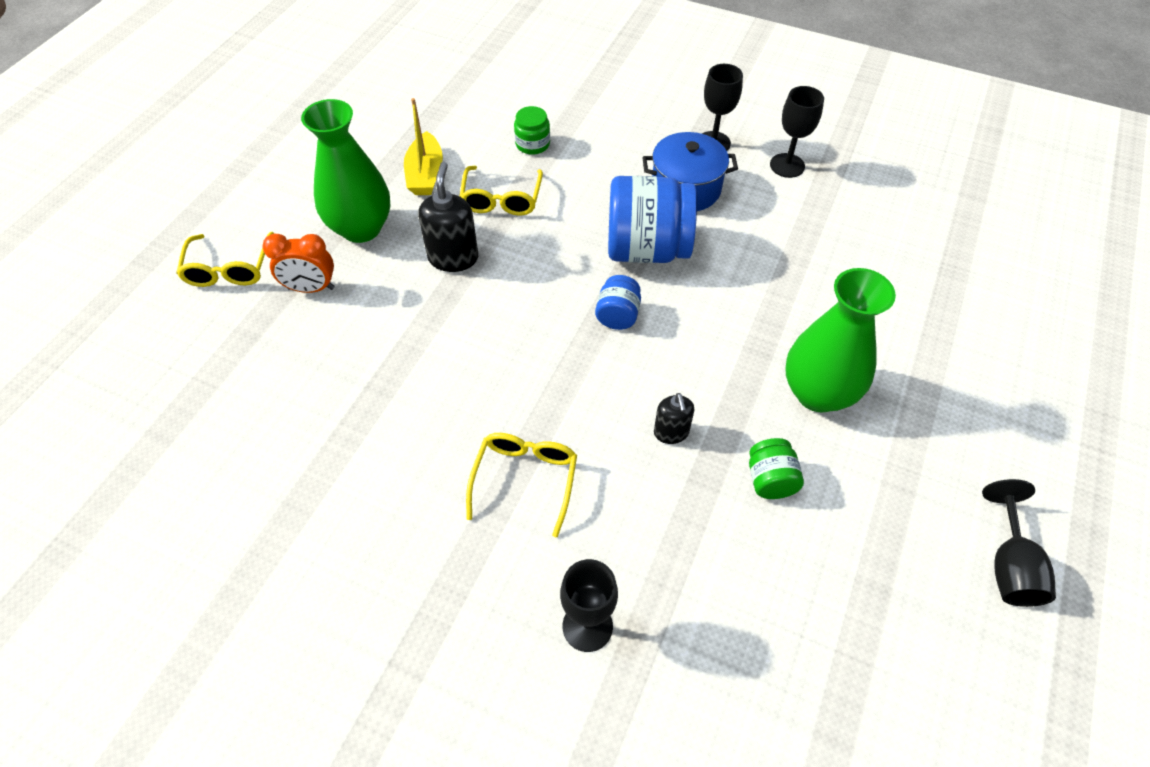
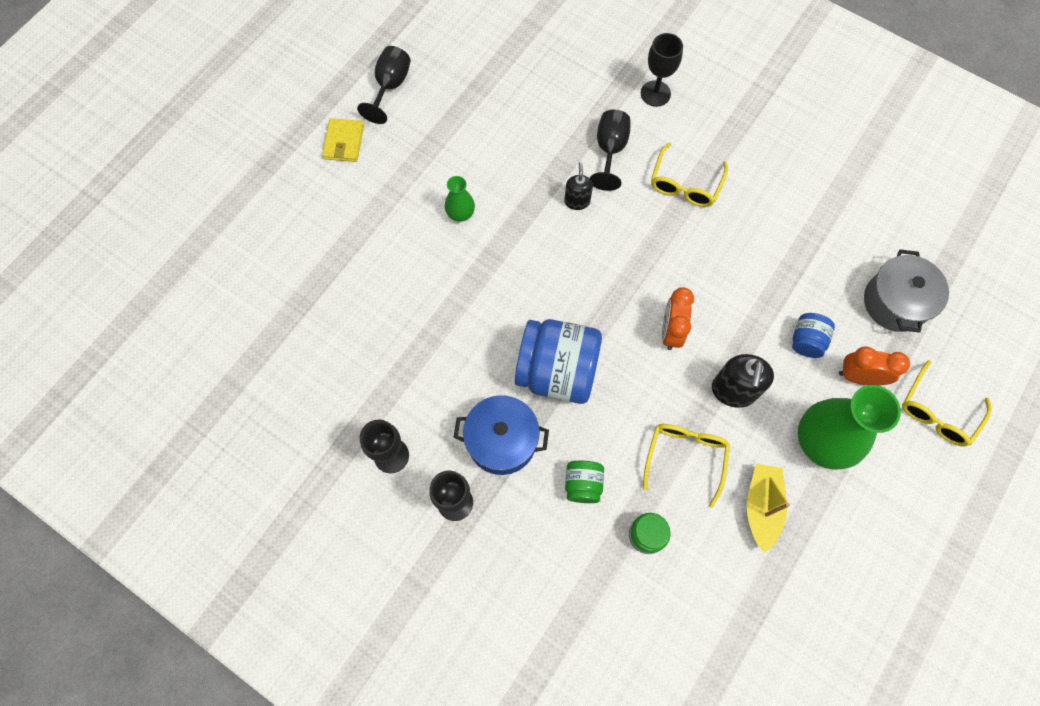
camera: 170 degrees left, 15 degrees up
yellow glasses [176,232,274,287] -> yellow glasses turned 150 degrees counterclockwise [902,360,992,447]
blue jar [595,275,641,330] -> blue jar moved to [792,313,835,358]
green jar [749,438,804,499] -> green jar moved to [565,461,604,503]
green vase [786,268,896,413] -> green vase [445,176,475,222], size x0.48
none -> yellow wallet [322,118,364,162]
none -> black goblet [590,110,630,191]
none -> orange clock [662,287,694,350]
none -> grey pot [864,249,949,333]

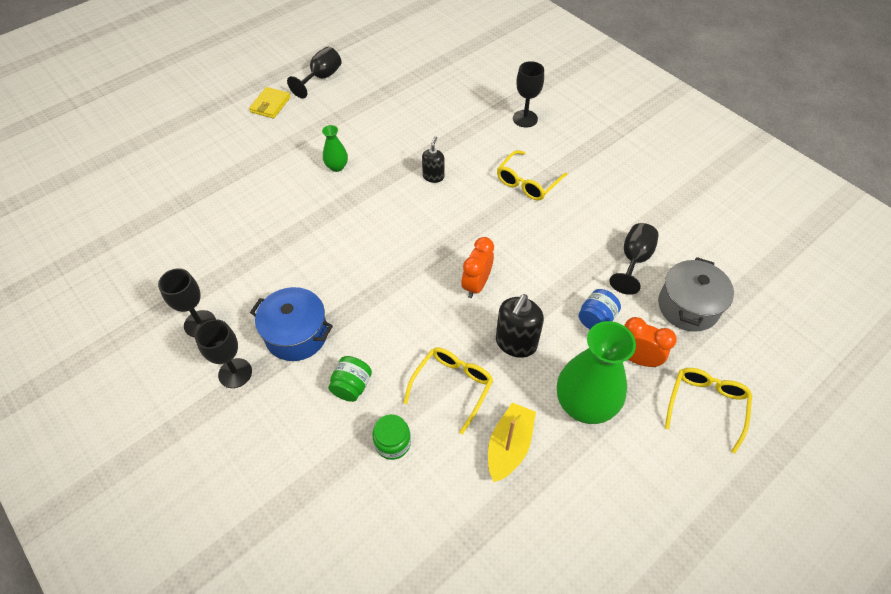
camera: 15 degrees right, 15 degrees down
blue jar [515,319,602,404] -> none
black goblet [590,110,630,191] -> black goblet moved to [610,223,659,295]
yellow glasses [902,360,992,447] -> yellow glasses turned 150 degrees clockwise [665,368,752,454]

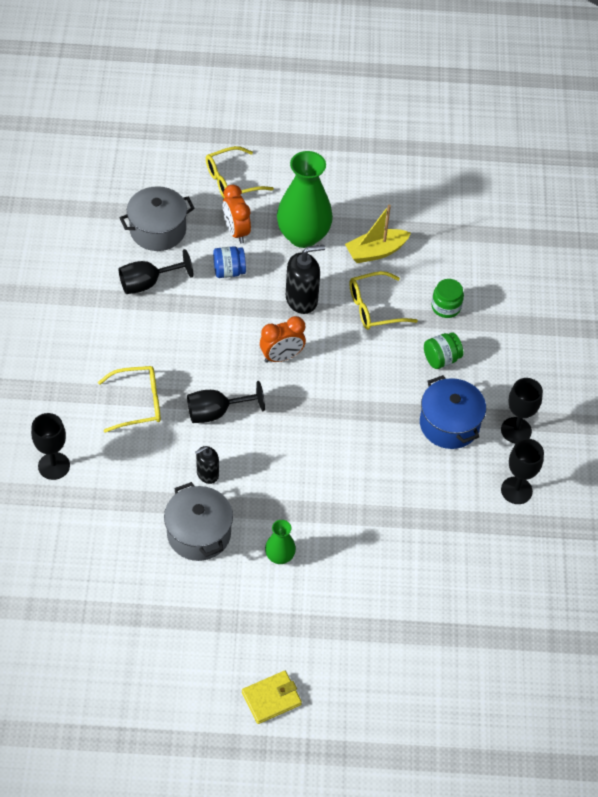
camera: 140 degrees left, 0 degrees up
black goblet [287,47,342,99] -> black goblet moved to [187,381,265,423]
none -> grey pot [164,482,233,561]

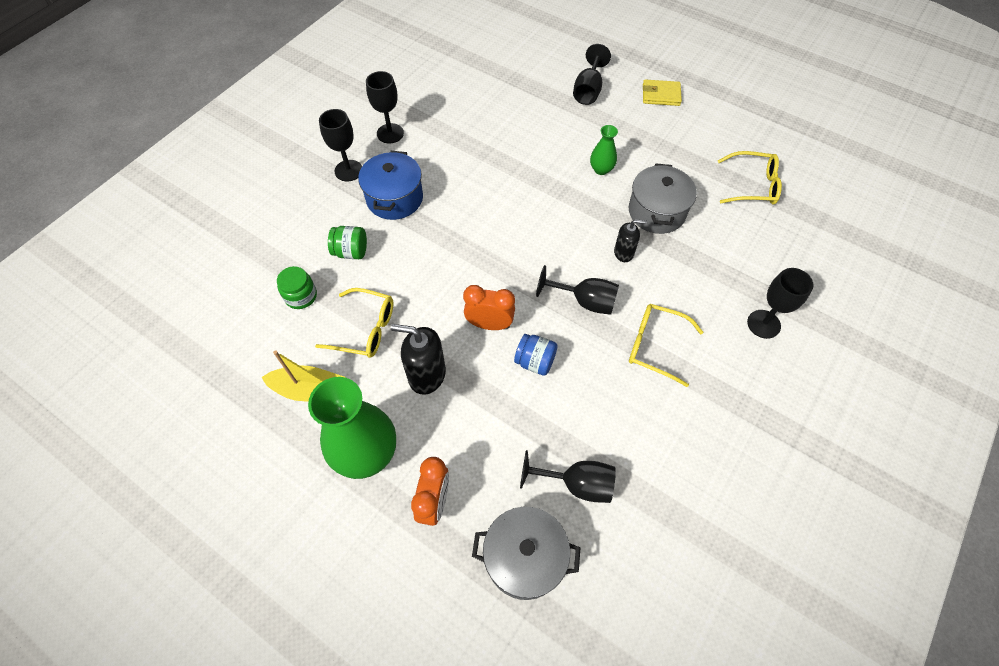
camera: 145 degrees left, 5 degrees up
yellow glasses [206,146,274,198] -> yellow glasses moved to [718,151,782,205]
blue jar [213,246,246,278] -> blue jar moved to [514,334,558,376]
none -> black goblet [573,44,611,105]

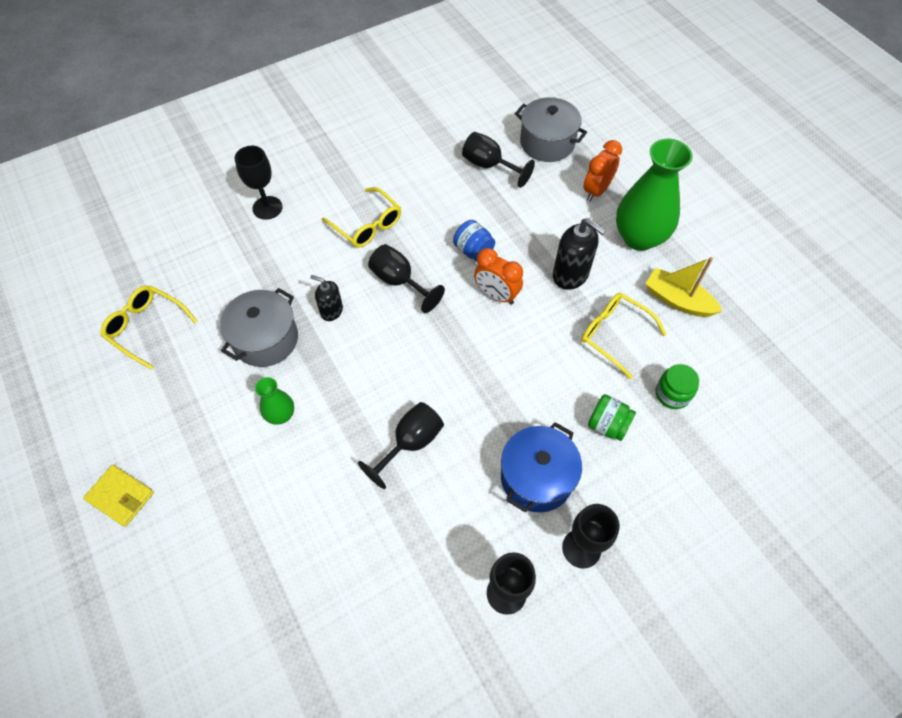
camera: 155 degrees left, 0 degrees up
black goblet [573,44,611,105] -> black goblet moved to [358,402,444,489]

